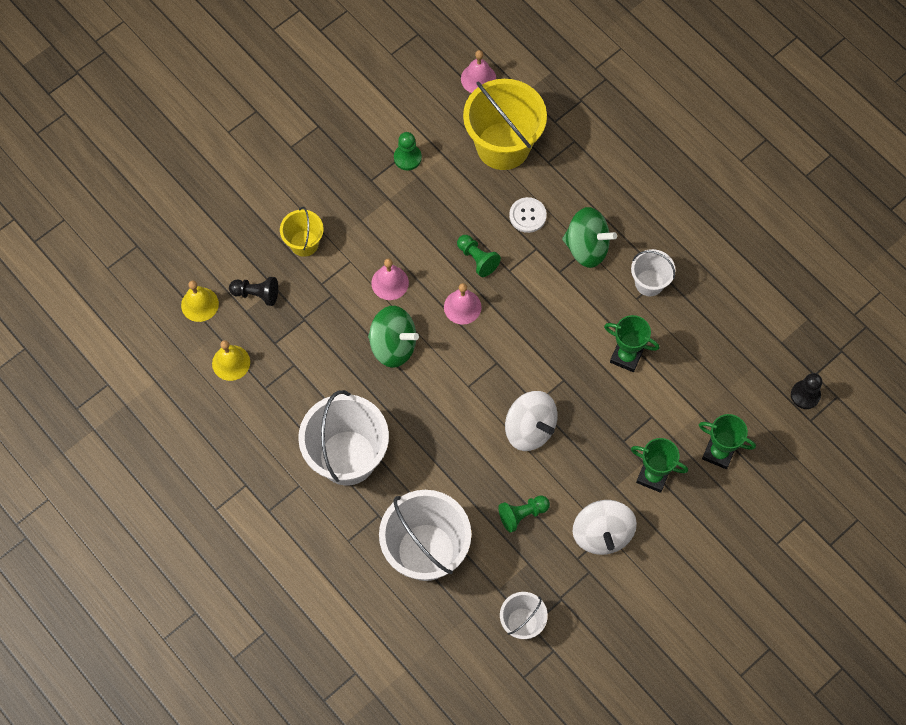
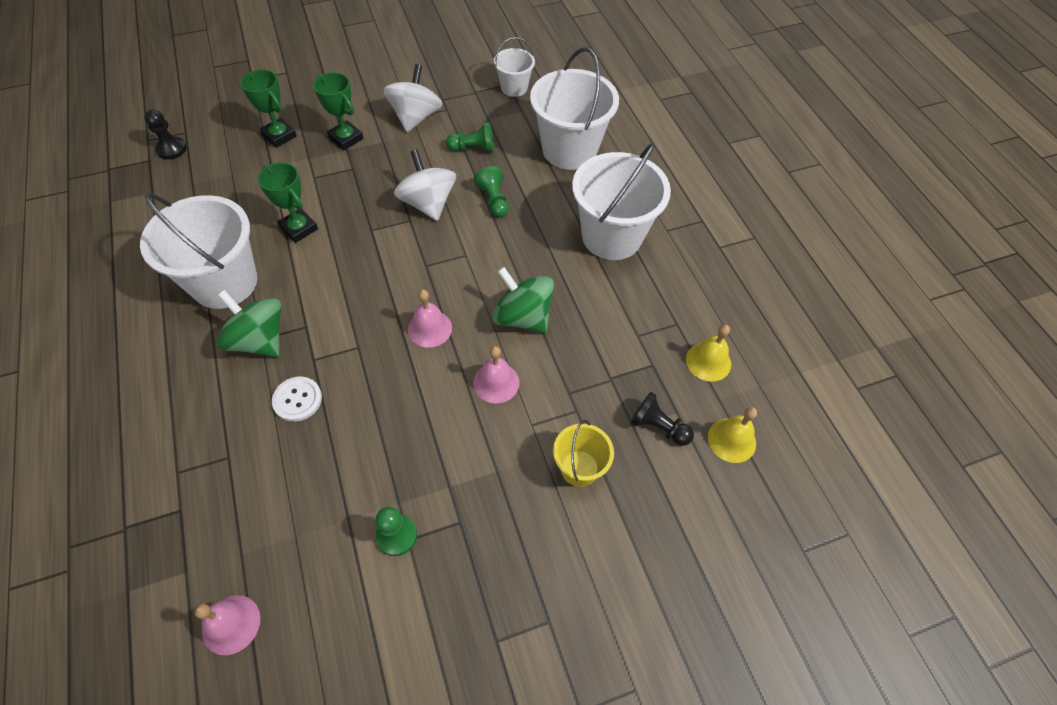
camera: 160 degrees left, 10 degrees down
green pawn [457,235,501,277] -> green pawn moved to [474,166,509,217]
yellow bucket [463,79,547,170] -> none
white bucket [631,249,676,296] -> white bucket [140,193,257,309], size x1.92

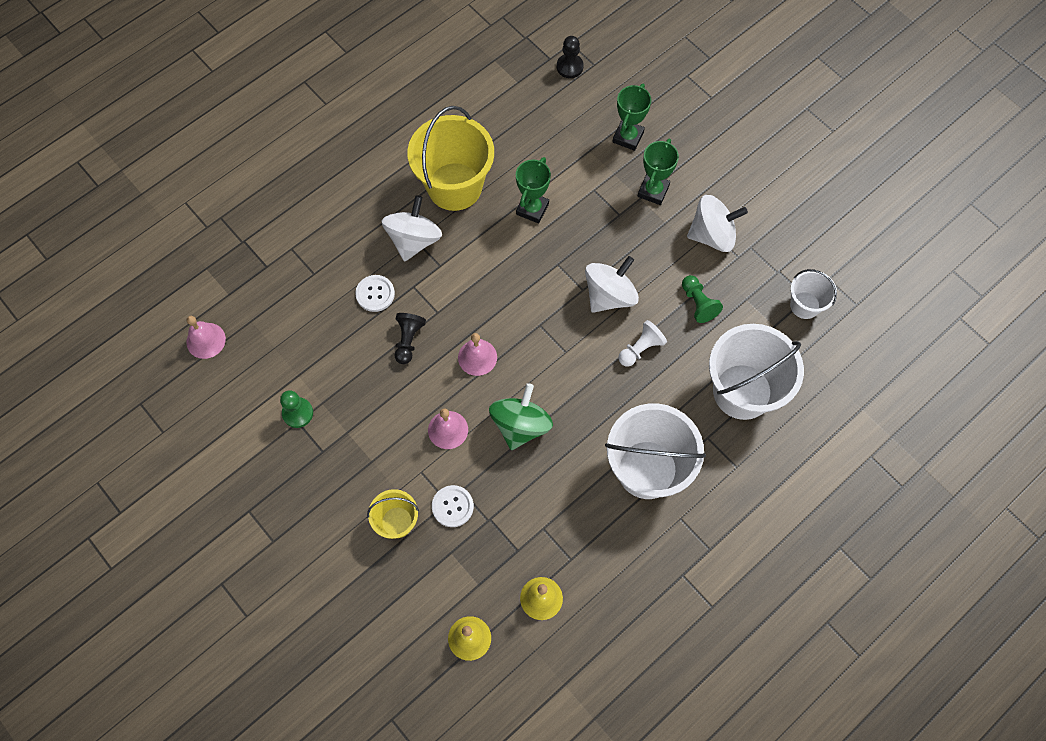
camera: 70 degrees right, 10 degrees up
white bucket [140,193,257,309] -> yellow bucket [407,106,494,211]
green spinning top [216,290,281,357] -> white spinning top [382,195,442,262]
green pawn [474,166,509,217] -> white pawn [618,320,667,367]
black pawn [630,392,694,446] -> black pawn moved to [394,313,426,364]
none -> white button [432,485,474,527]

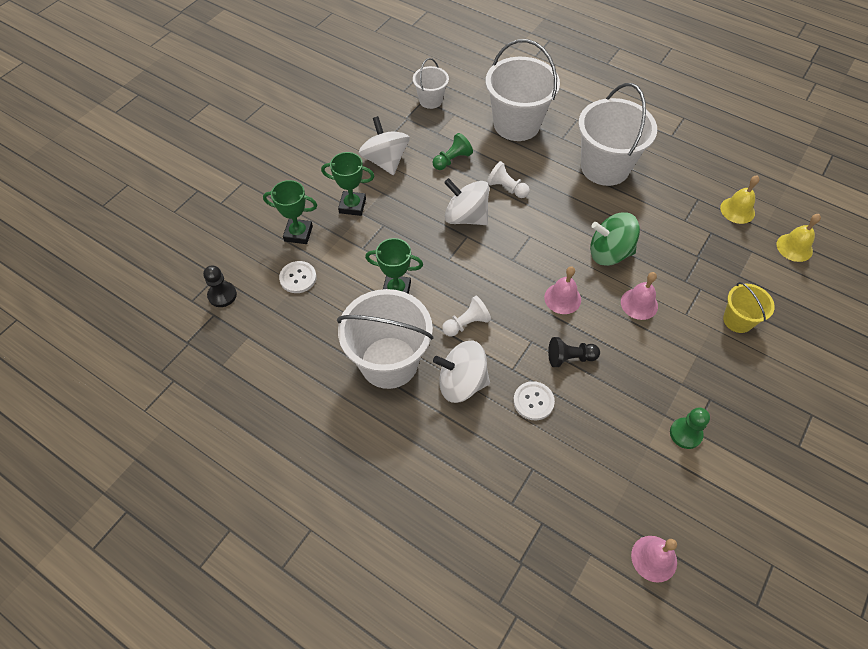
camera: 105 degrees left, 10 degrees down
yellow bucket [407,106,494,211] -> white bucket [337,289,434,389]
white button [432,485,474,527] -> white button moved to [279,261,317,293]
none -> white pawn [442,296,491,337]

